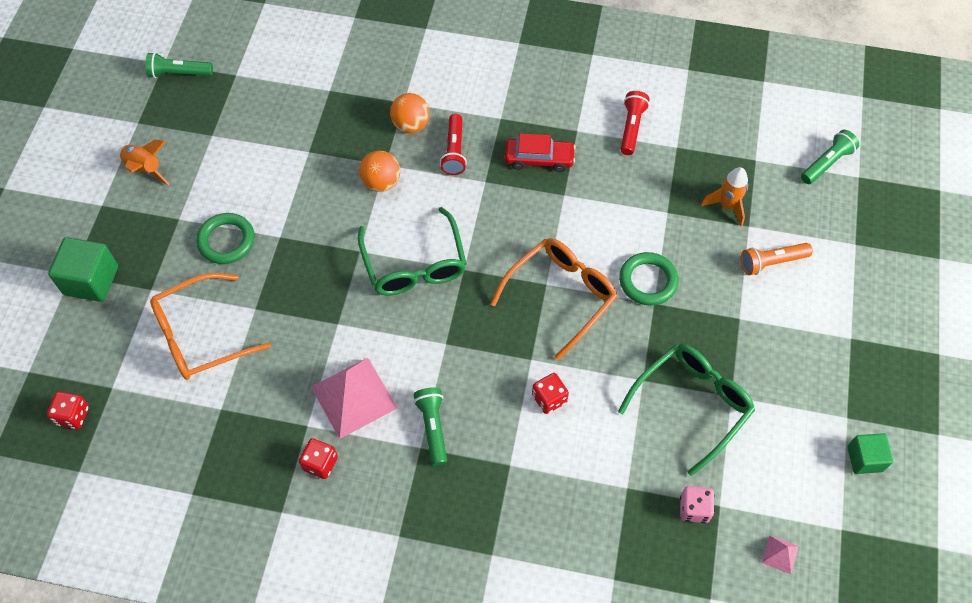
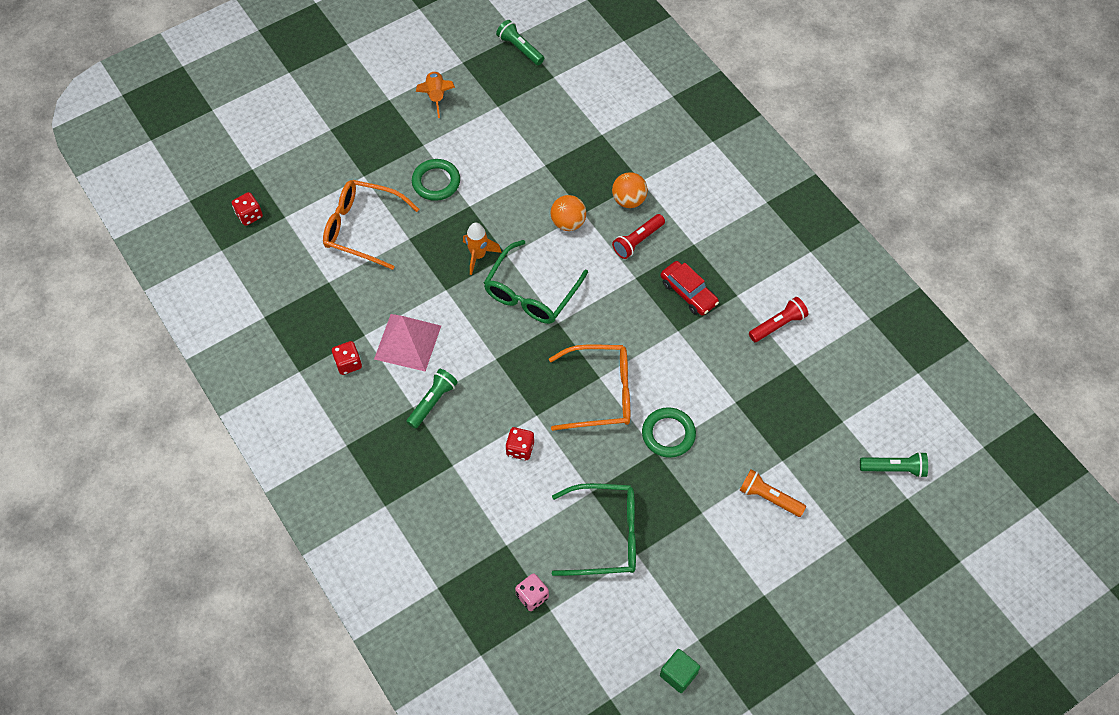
camera: 45 degrees right, 0 degrees up
green cube [48,237,118,302] -> none
orange rocket [701,167,748,227] -> orange rocket moved to [463,223,502,275]
pink pyramid [762,535,799,574] -> none

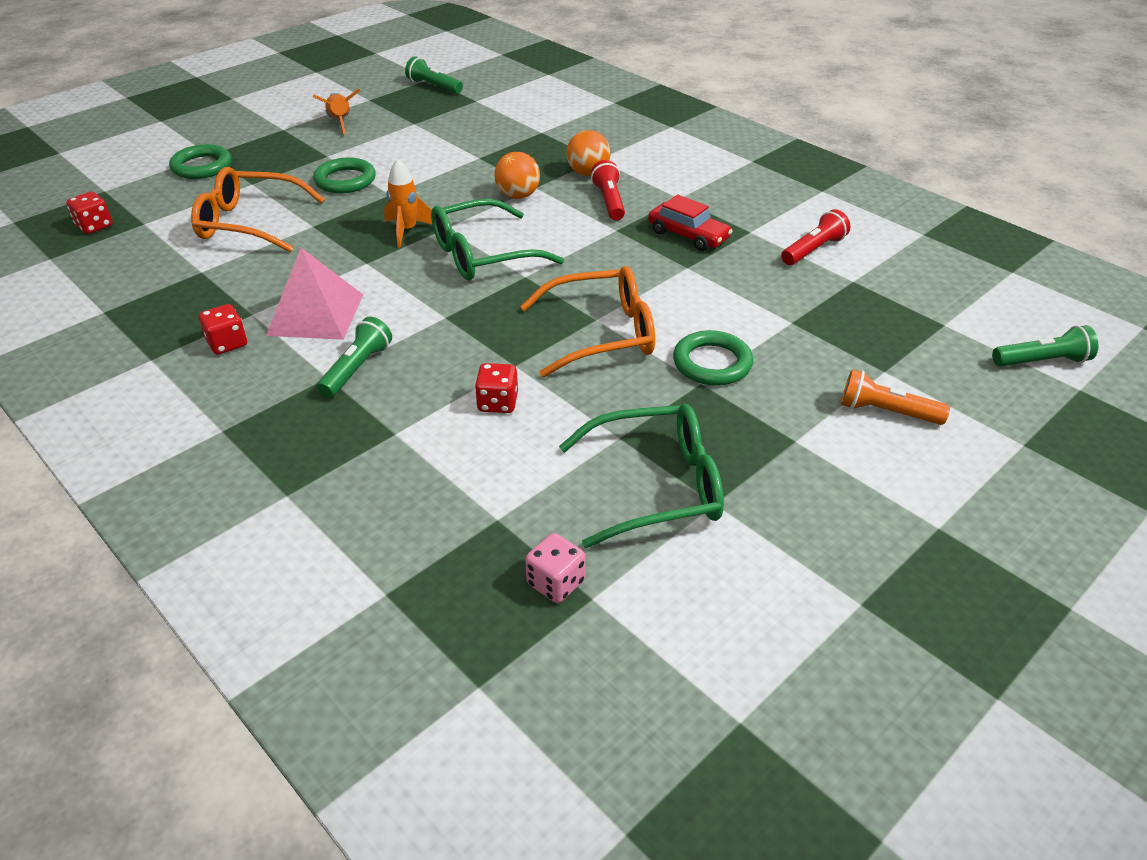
camera: 10 degrees left, 20 degrees down
green glasses [484,240,588,324] -> green glasses turned 45 degrees clockwise [431,198,564,280]
red flashlight [612,214,665,259] -> red flashlight turned 135 degrees clockwise [591,160,625,221]
green cube [660,649,700,693] -> none
none -> green ring [169,144,232,179]

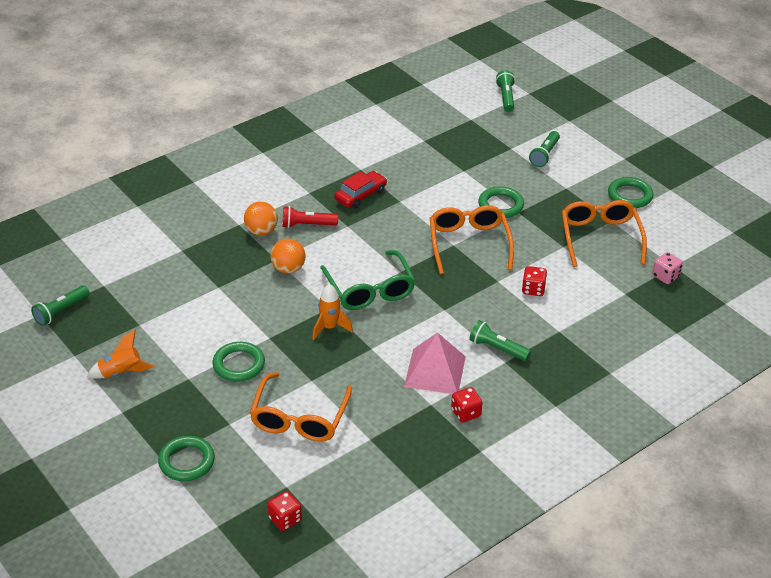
camera: 85 degrees left, 0 degrees up
green glasses [559,404,724,548] -> orange glasses [562,200,647,267]
red flashlight [781,209,850,265] -> none
orange flashlight [841,369,950,425] -> green flashlight [529,131,560,167]
none -> green ring [608,177,653,208]

